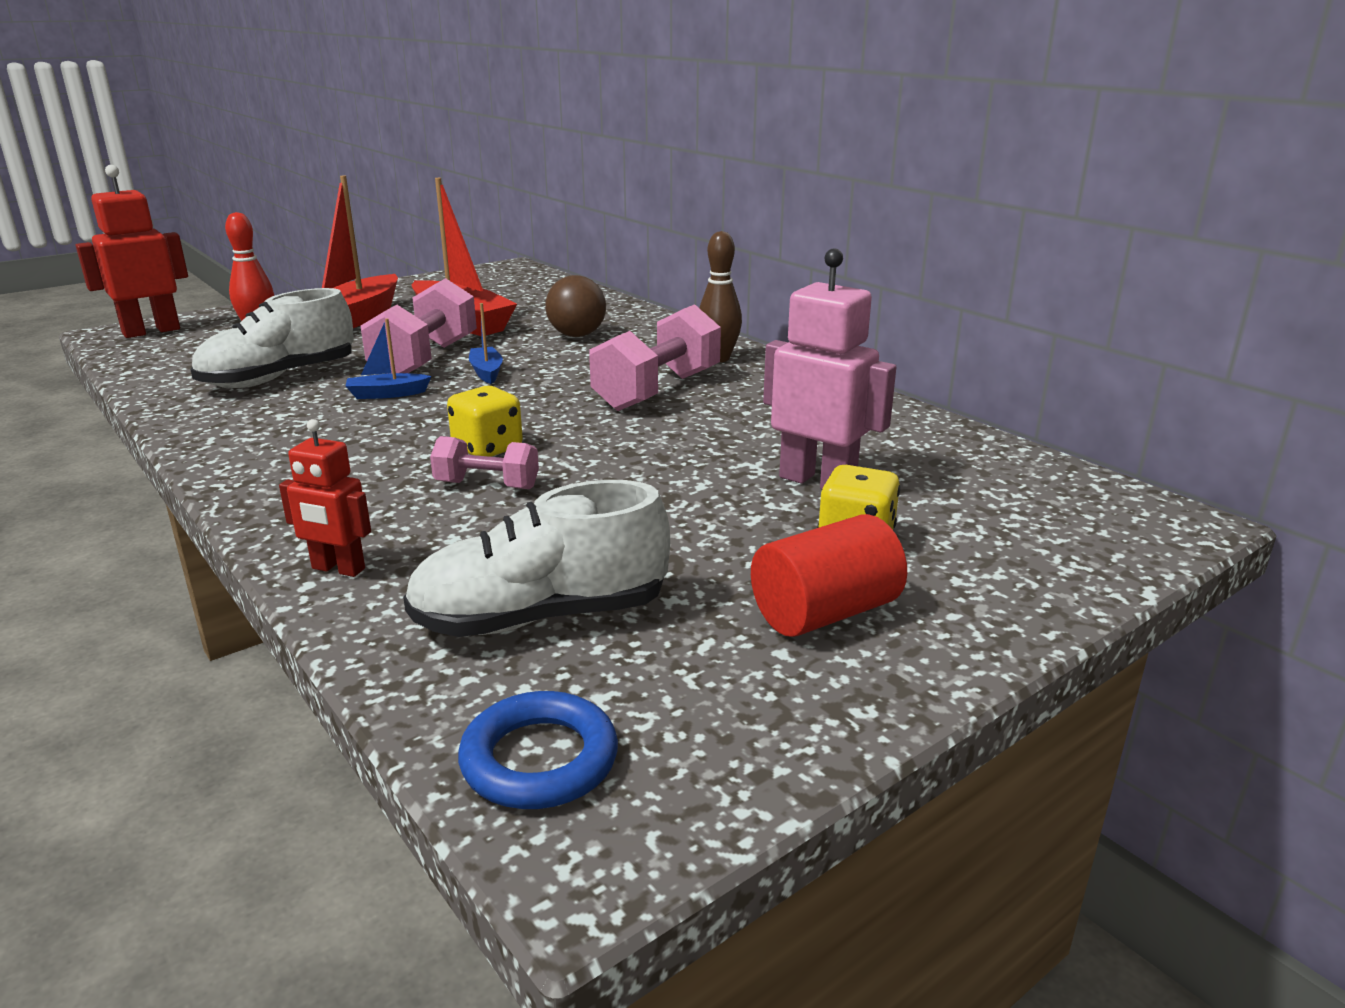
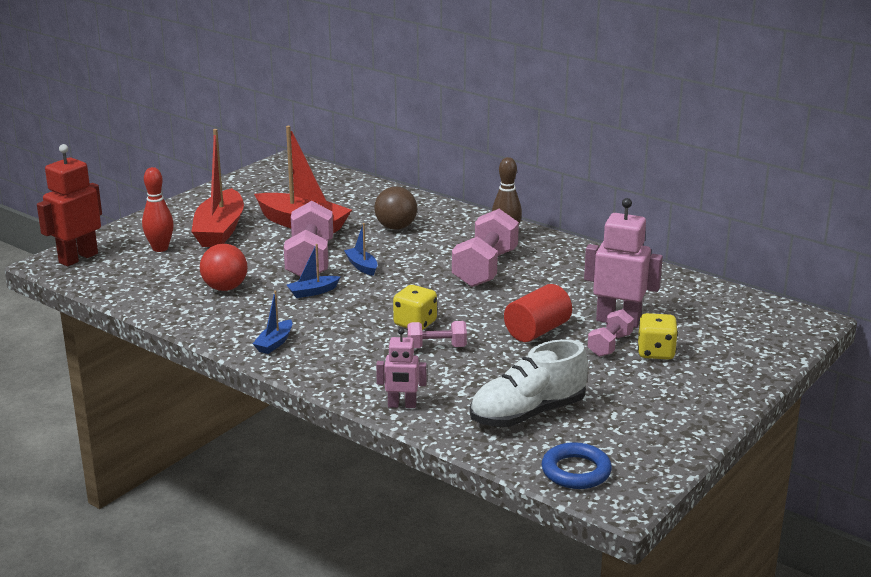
camera: 15 degrees left, 0 degrees up
white shoe [190,288,354,388] -> red ball [200,244,247,291]
red robot [279,419,371,577] -> pink robot [376,328,427,408]
red cylinder [751,514,907,637] -> red cylinder moved to [504,284,572,342]
none -> blue boat [253,291,292,354]
none -> pink dumbbell [588,309,634,357]

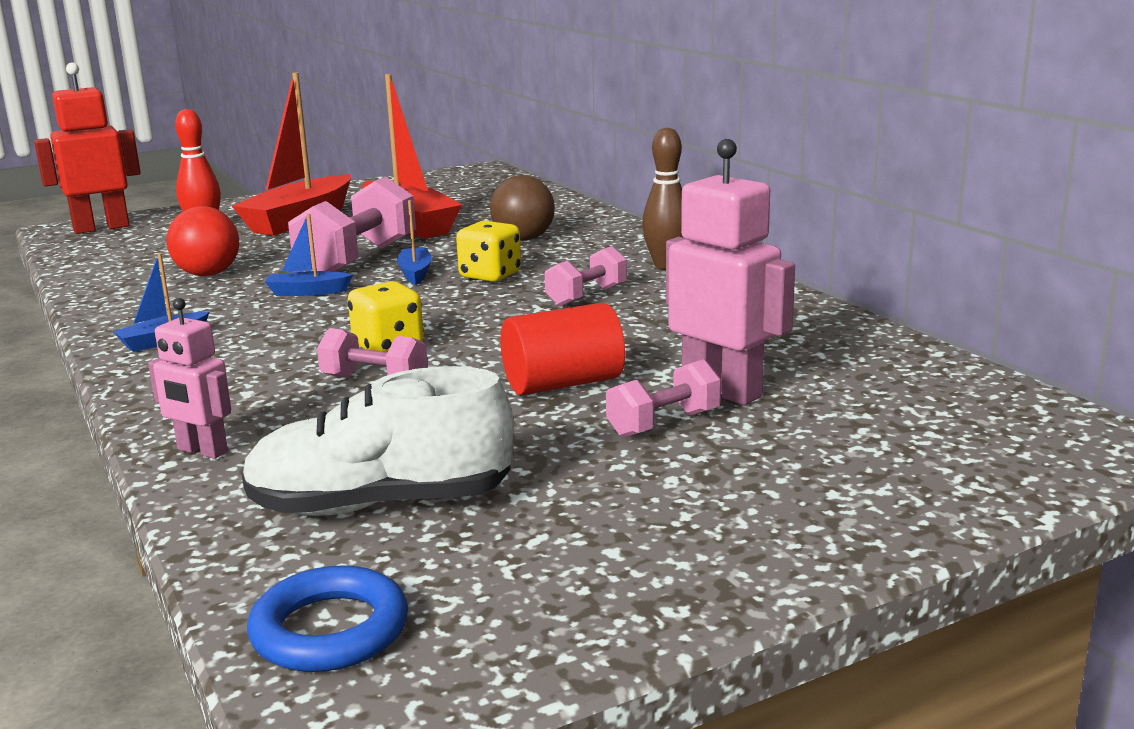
camera: 25 degrees right, 5 degrees down
pink dumbbell [452,209,519,287] -> pink dumbbell [545,246,627,306], size x0.55
yellow dice [638,313,678,360] -> yellow dice moved to [456,221,521,282]

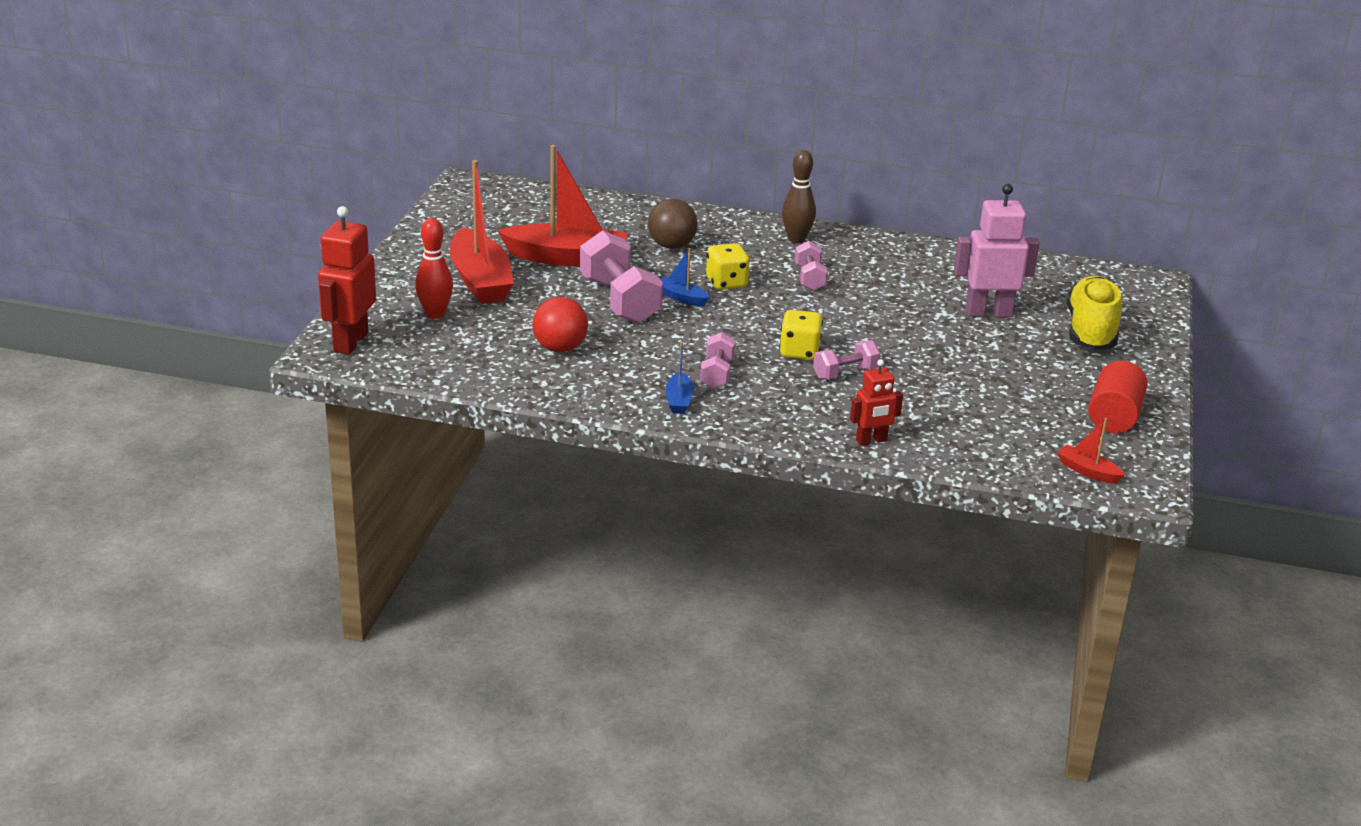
camera: 50 degrees left, 10 degrees up
pink robot [148,298,231,459] -> red robot [850,359,903,446]
white shoe [242,366,514,516] -> none
blue ring [247,565,408,672] -> red boat [1057,418,1125,484]
blue boat [265,214,353,296] -> none
red cylinder [500,303,625,395] -> red cylinder moved to [1088,361,1147,433]
pink dumbbell [606,359,721,438] -> pink dumbbell moved to [700,332,735,389]
none -> yellow shoe [1067,276,1122,350]

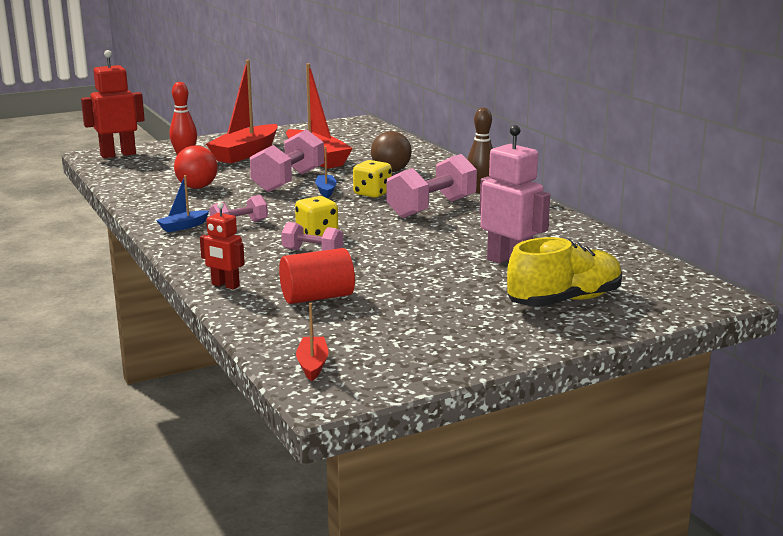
camera: 50 degrees right, 10 degrees down
pink dumbbell [795,241,828,291] -> pink dumbbell [387,154,477,218], size x1.83
red cylinder [1088,361,1147,433] -> red cylinder moved to [279,248,355,304]

